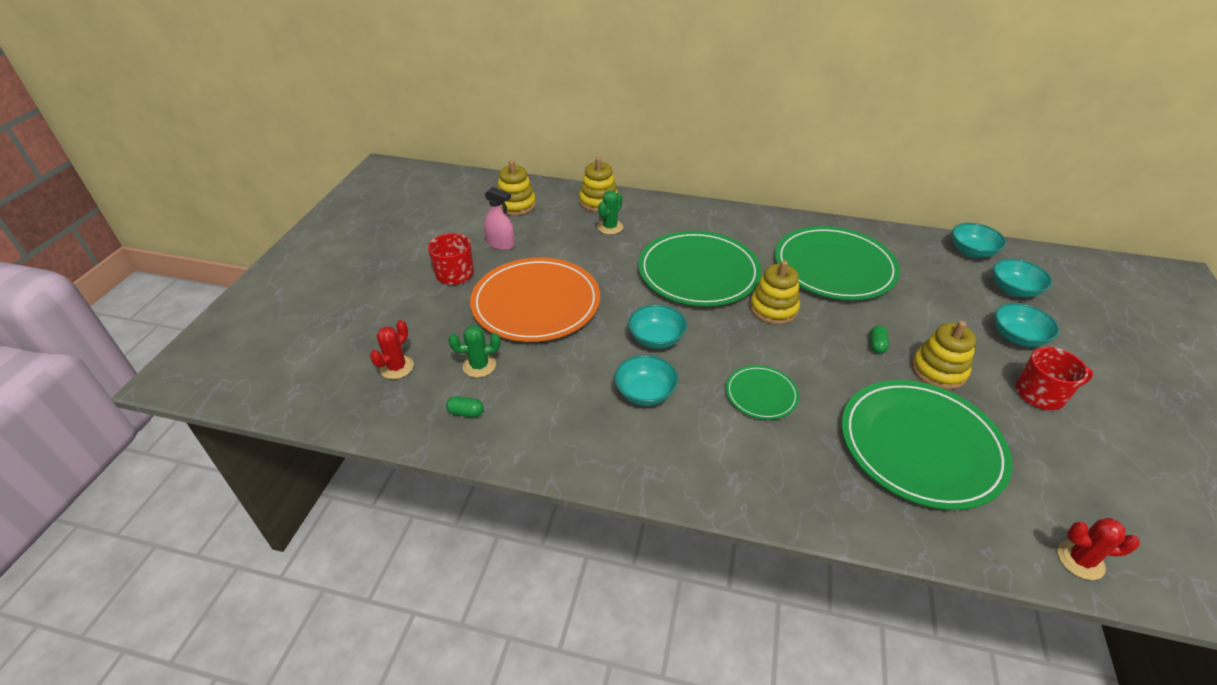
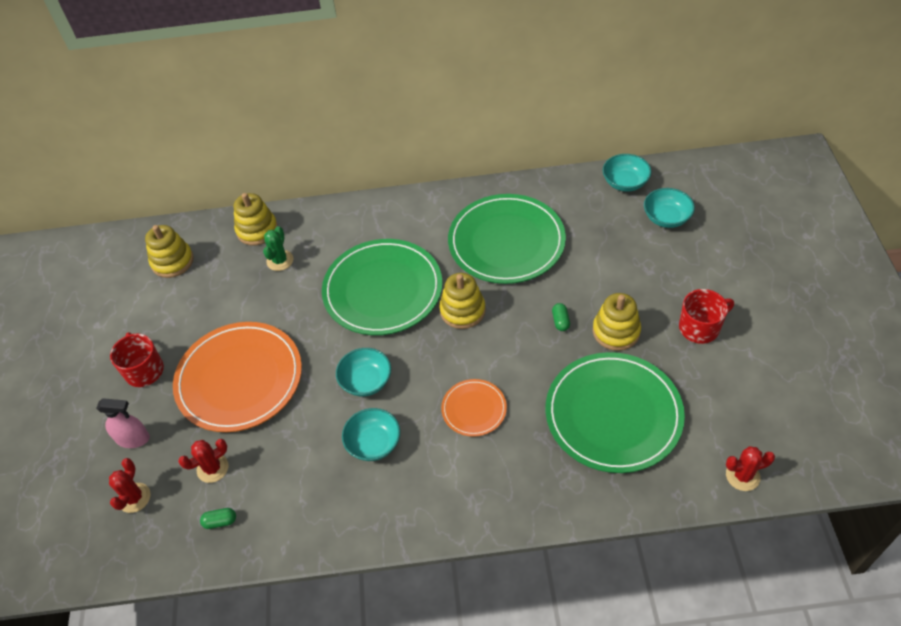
camera: 15 degrees left, 10 degrees up
green cactus [448,325,501,378] -> red cactus [178,439,229,483]
pink spray bottle [484,187,515,250] -> pink spray bottle moved to [96,398,150,448]
green plate [726,365,799,420] -> orange plate [441,379,507,437]
turquoise bowl [995,303,1059,347] -> none

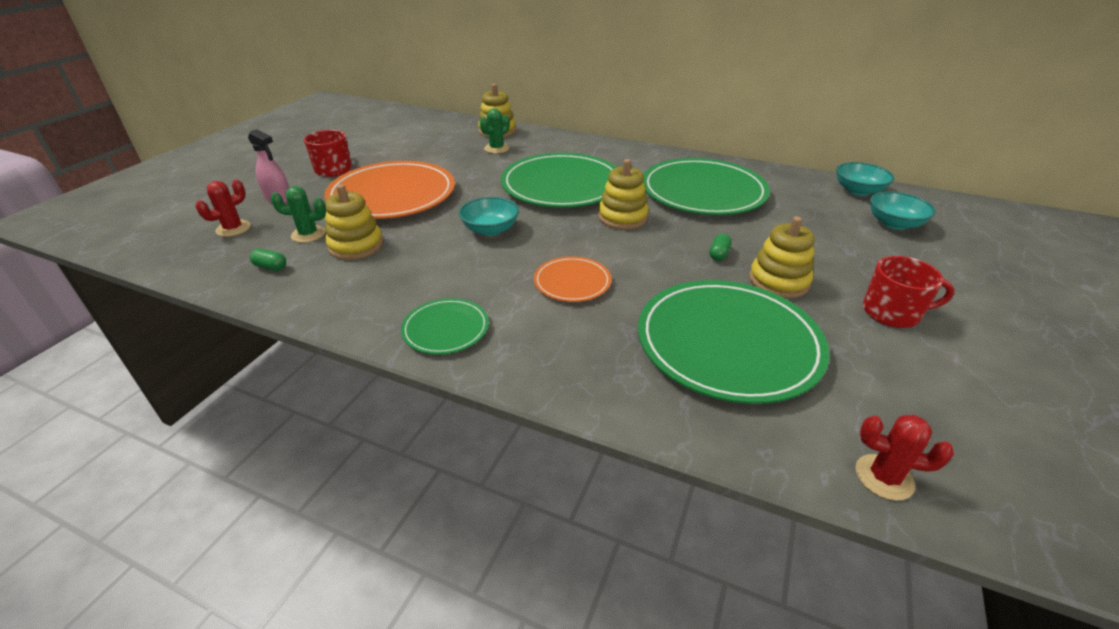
camera: 25 degrees right, 15 degrees down
yellow stacking toy [145,225,194,278] -> yellow stacking toy moved to [325,184,383,260]
red cactus [178,439,229,483] -> green cactus [270,186,326,243]
turquoise bowl [342,408,400,461] -> none
none -> green plate [401,298,489,355]

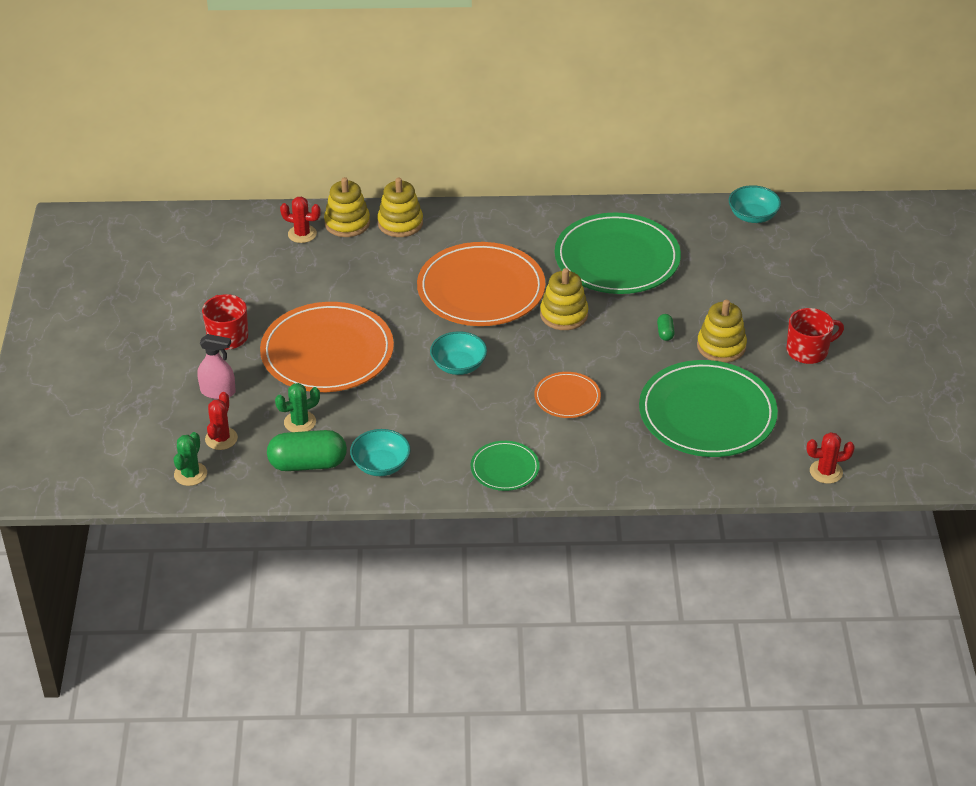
camera: 25 degrees left, 5 degrees up
green capsule [250,249,286,271] -> green capsule [267,430,347,471], size x2.26
yellow stacking toy [325,184,383,260] -> yellow stacking toy moved to [377,177,423,237]
green cactus [480,109,510,154] -> green cactus moved to [174,432,207,486]
green plate [501,153,617,208] -> orange plate [417,242,545,326]
turquoise bowl [870,191,936,230] -> turquoise bowl moved to [350,429,411,476]
none -> red cactus [280,197,321,243]

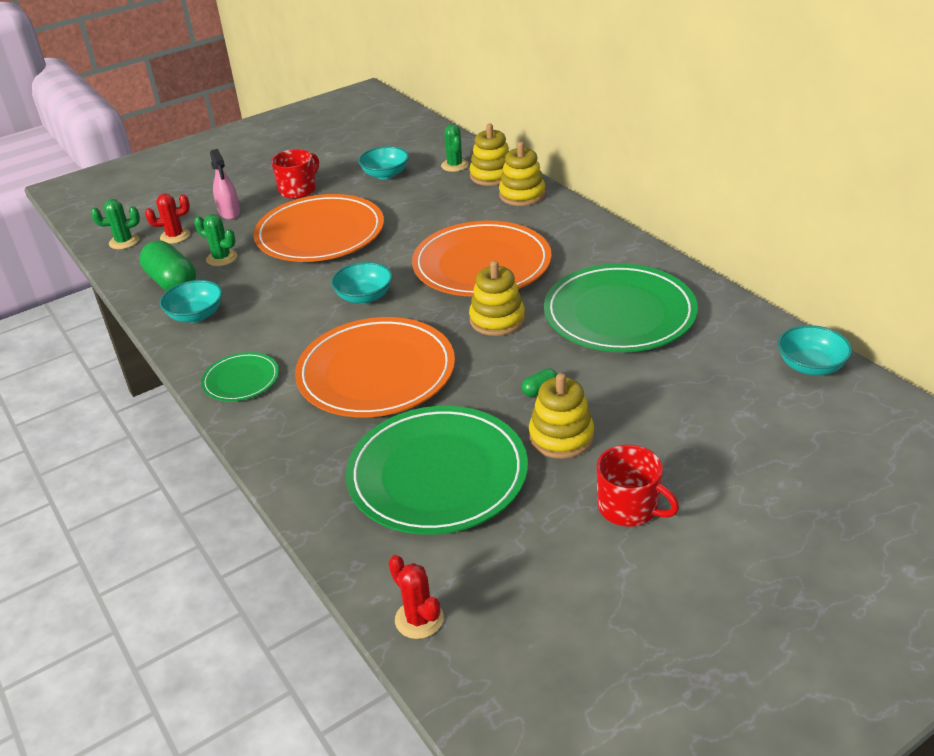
camera: 60 degrees right, 5 degrees down
red cactus [280,197,321,243] -> green cactus [441,124,469,172]
orange plate [534,372,601,418] -> orange plate [295,317,455,417], size x2.05
none -> turquoise bowl [358,146,409,179]

